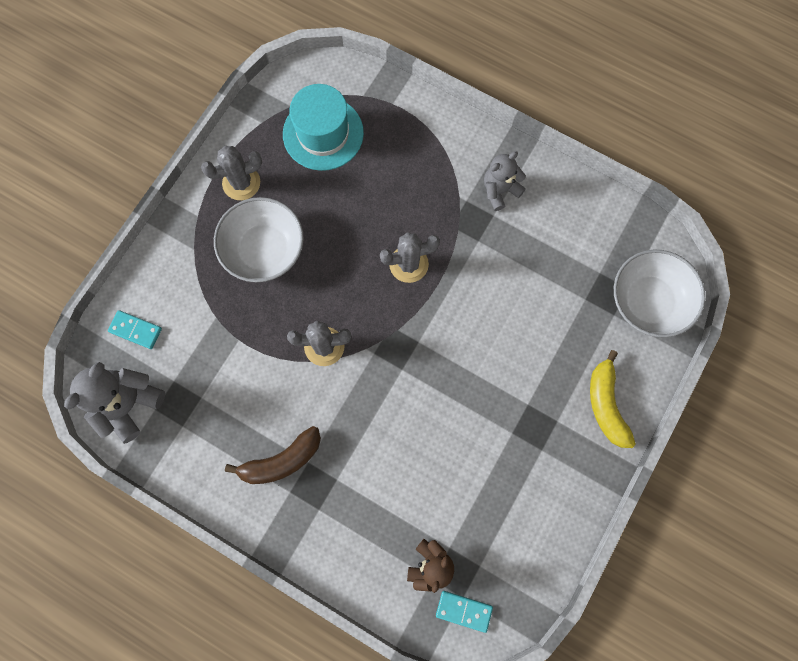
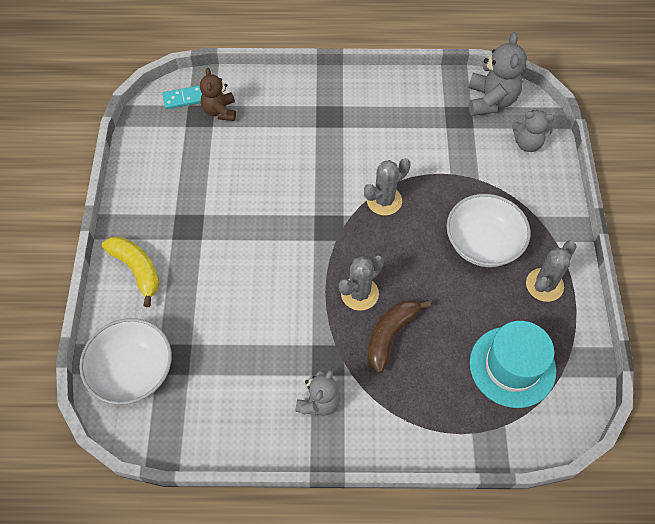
camera: 150 degrees right, 15 degrees down
turquoise domino [108,310,162,349] -> grey teddy bear [512,110,554,152]
brown banana [225,426,321,484] -> brown banana moved to [368,300,431,373]

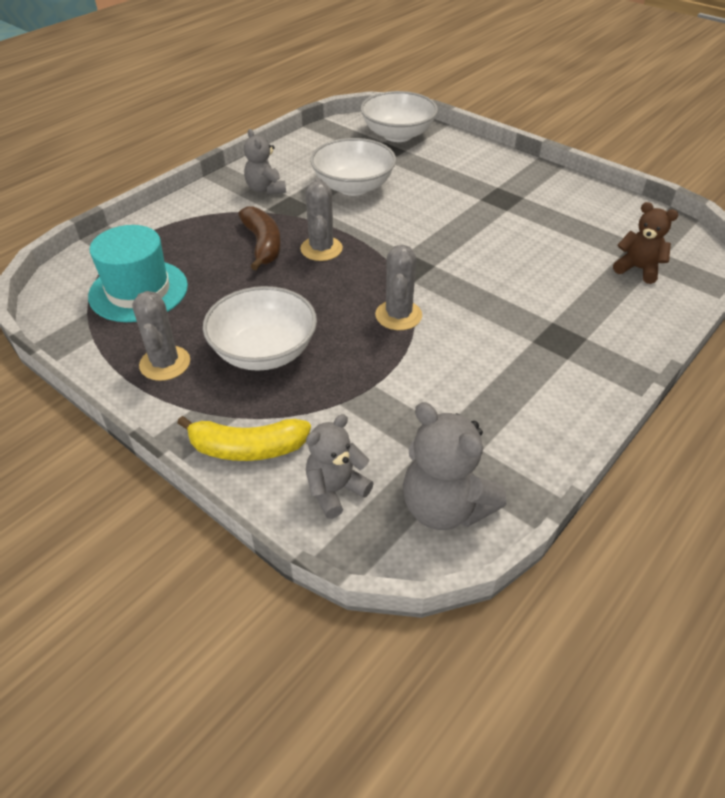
camera: 130 degrees right, 15 degrees down
yellow banana [102,236,159,307] -> yellow banana moved to [177,416,311,461]
turquoise domino [162,86,202,109] -> none
none -> white bowl [310,138,396,196]

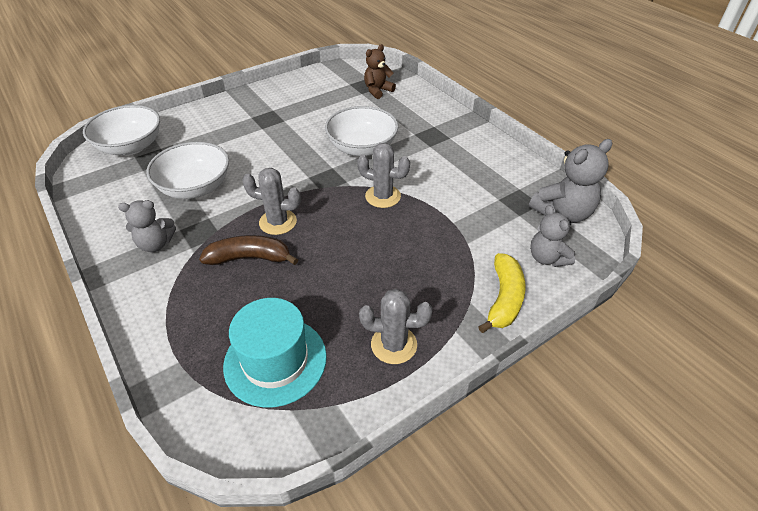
camera: 75 degrees left, 0 degrees up
white bowl [203,286,317,371] -> white bowl moved to [325,106,398,156]

